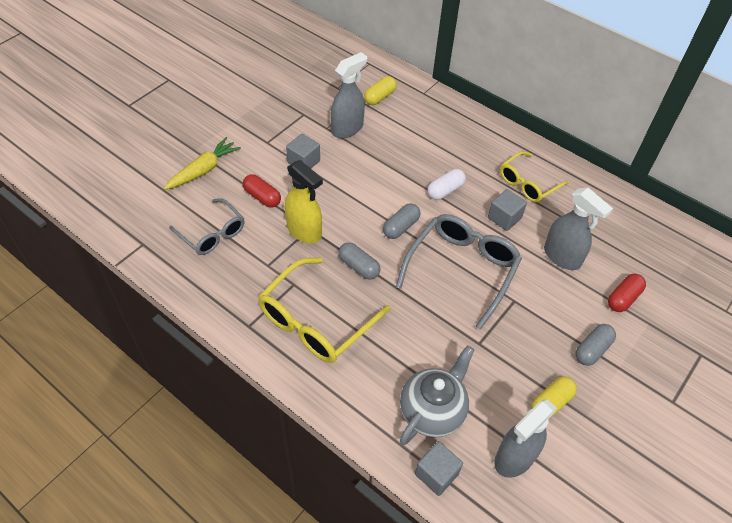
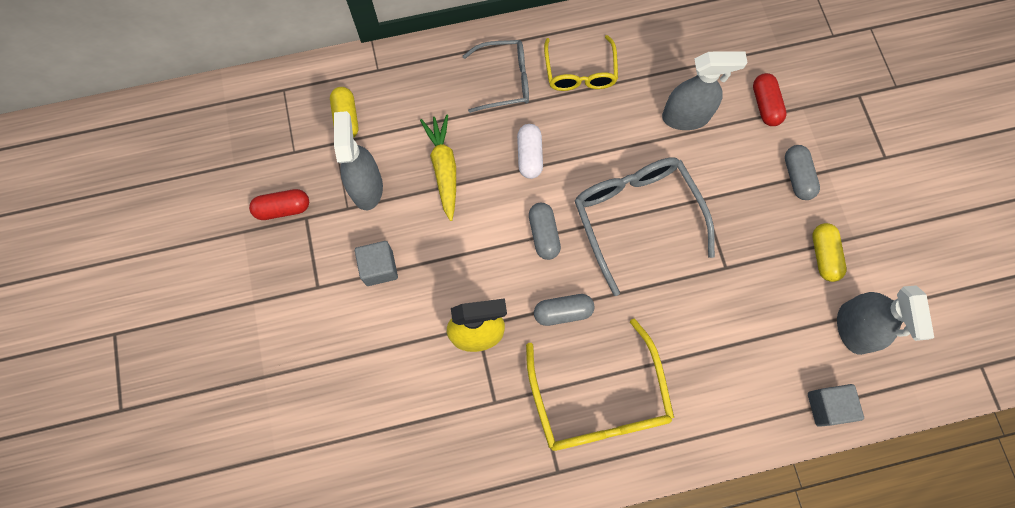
camera: 50 degrees left, 20 degrees up
yellow carrot [164,137,241,190] -> yellow carrot moved to [420,114,456,221]
grey glasses [169,198,244,255] -> grey glasses moved to [463,40,529,113]
red capsule [243,174,281,208] -> red capsule moved to [249,189,309,220]
grey teapot [400,345,474,445] -> none
grey cube [488,189,527,231] -> none

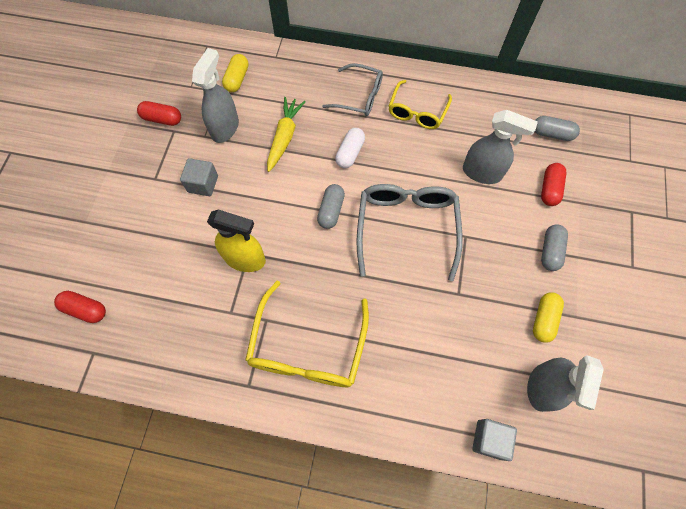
camera: 25 degrees right, 5 degrees down
grey capsule [534,294,595,326] -> grey capsule moved to [535,116,580,141]
none -> red capsule [54,291,106,323]

